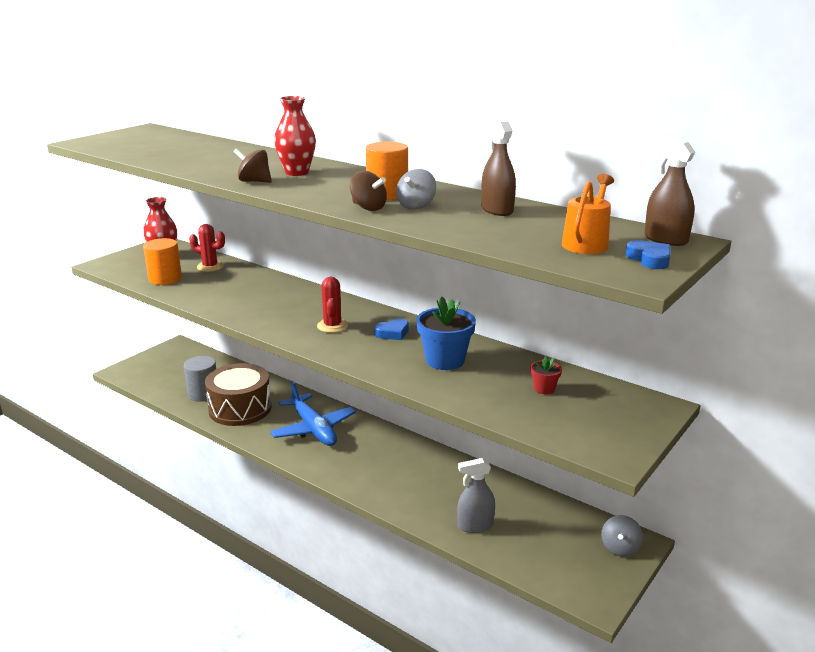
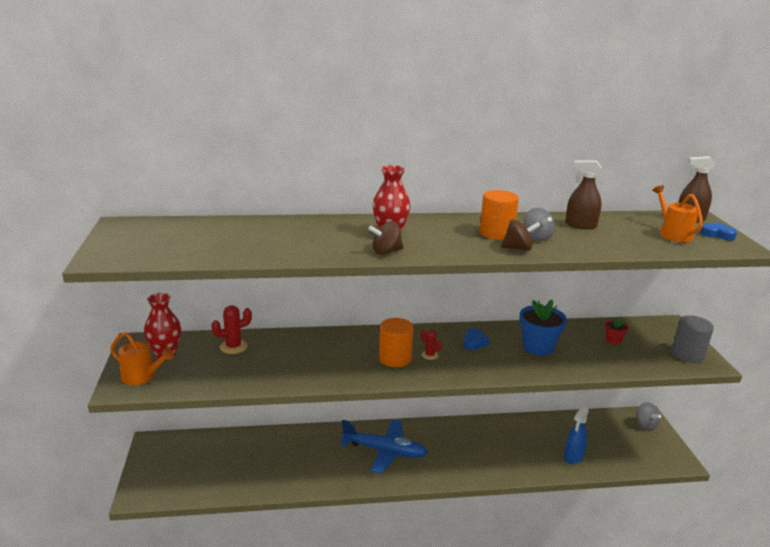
camera: 45 degrees left, 0 degrees up
orange cylinder [143,238,182,285] -> orange cylinder moved to [379,318,414,367]
grey cylinder [184,356,216,402] -> grey cylinder moved to [671,315,714,363]
brown drum [205,363,272,426] -> none
red cactus [317,277,348,333] -> red cactus [421,330,442,360], size x0.62
grey spray bottle [457,458,495,533] -> blue spray bottle [564,406,589,464]
none -> orange watering can [110,332,174,385]

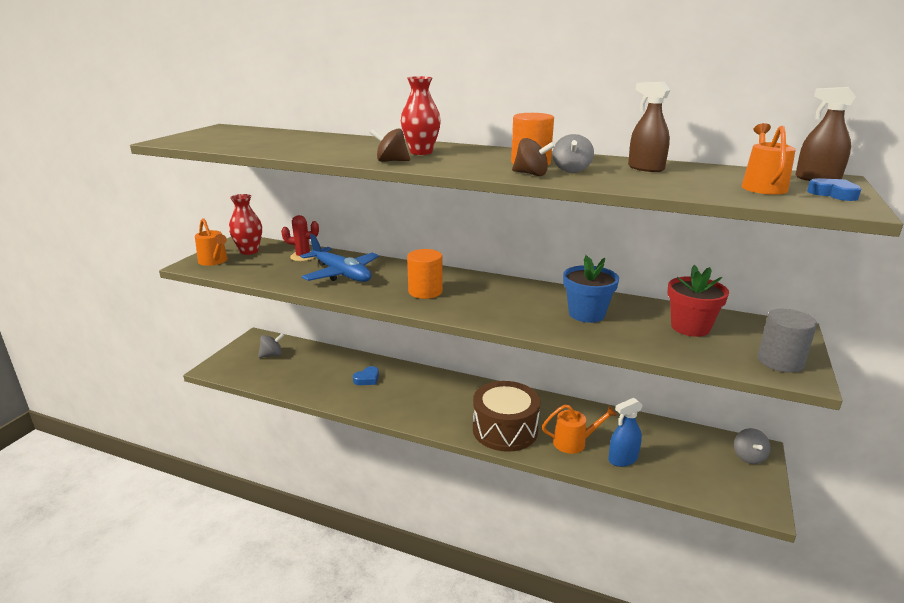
camera: 30 degrees right, 0 degrees up
blue plane [340,419,428,474] -> blue plane moved to [300,234,379,282]
red cactus [421,330,442,360] -> none
blue heart [463,328,490,350] -> blue heart moved to [353,366,379,385]
red flower pot [605,317,629,344] -> red flower pot [668,265,729,337], size x2.00
none -> grey spinning top [258,333,284,358]
none -> brown drum [473,381,540,452]
none -> orange watering can [542,404,617,454]

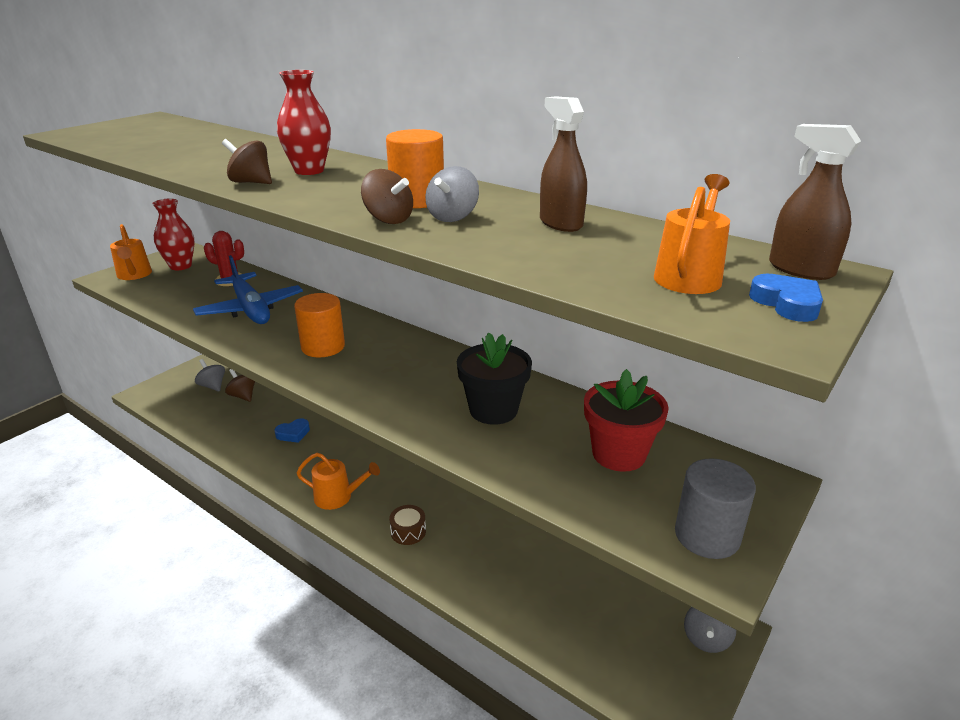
camera: 15 degrees right, 5 degrees up
grey spinning top [258,333,284,358] -> grey spinning top turned 120 degrees counterclockwise [195,359,225,392]
brown drum [473,381,540,452] -> brown drum [389,505,426,545], size x0.43
orange watering can [542,404,617,454] -> orange watering can moved to [297,453,380,510]
blue flower pot [563,255,619,323] -> black flower pot [457,332,532,425]
blue spray bottle [608,398,643,467] -> none
none -> brown spinning top [225,369,255,402]

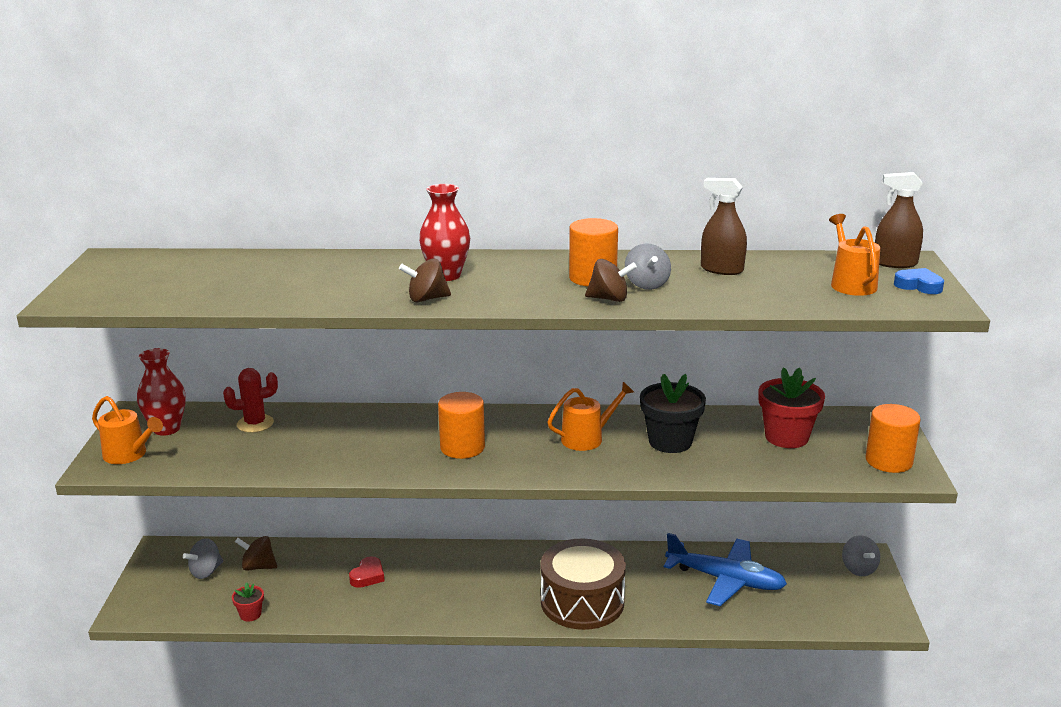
camera: 35 degrees left, 5 degrees down
blue plane [193,255,303,324] -> blue plane moved to [664,533,787,606]
grey spinning top [195,359,225,392] -> grey spinning top turned 60 degrees counterclockwise [183,538,223,579]
blue heart [274,418,310,443] -> red heart [349,556,385,588]
orange watering can [297,453,380,510] -> orange watering can moved to [548,382,634,451]
brown drum [389,505,426,545] -> brown drum [541,538,626,630], size x2.35
grey cylinder [675,458,756,559] -> orange cylinder [865,404,921,473]
none -> red flower pot [232,582,264,622]

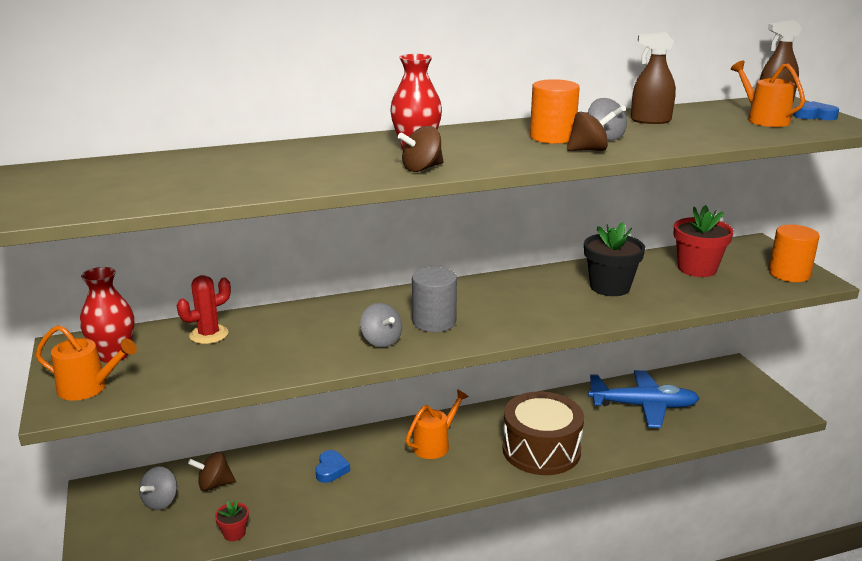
camera: 20 degrees left, 0 degrees up
red heart [349,556,385,588] -> blue heart [316,450,350,483]
orange cylinder [438,392,485,459] -> grey cylinder [412,267,457,332]
orange watering can [548,382,634,451] -> orange watering can moved to [406,389,469,459]
grey spinning top [842,535,880,576] -> grey spinning top moved to [360,303,402,347]

